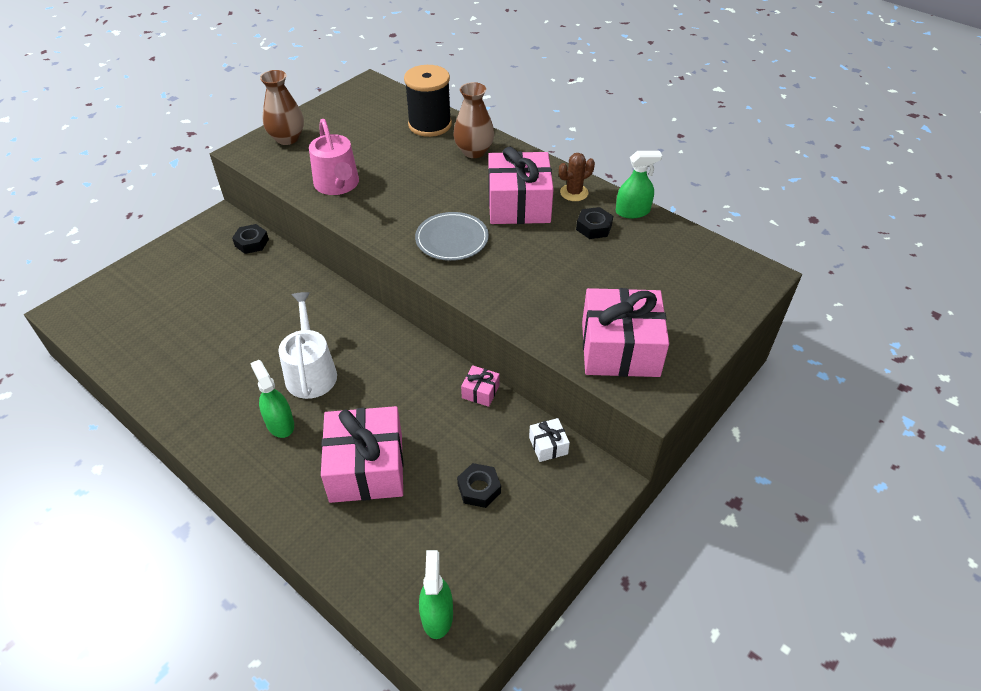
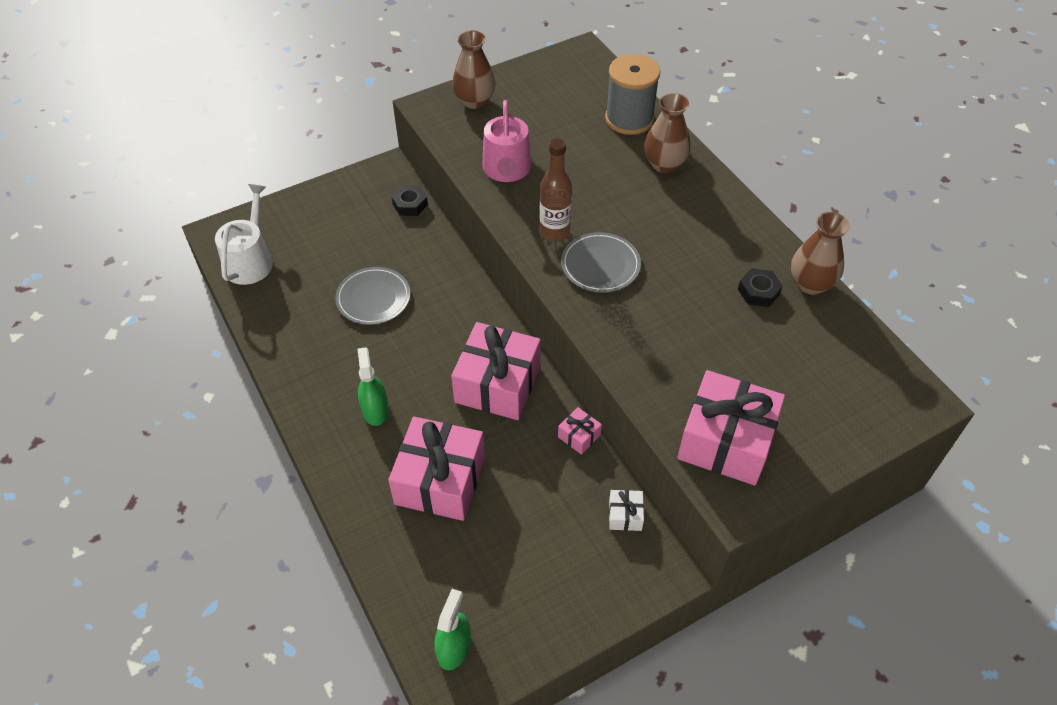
camera: 20 degrees right, 5 degrees up
white watering can [278,292,337,399] -> white watering can moved to [215,184,273,285]
black spool [404,65,452,137] -> grey spool [605,54,660,135]
black nut [457,463,501,508] -> none
pink gift [488,147,554,224] -> pink gift moved to [451,322,541,420]
brown cactus [559,153,595,201] -> none
green spray bottle [616,151,662,218] -> brown vase [791,212,850,295]
none -> grey plate [335,267,410,325]
none -> brown bottle [539,138,572,241]

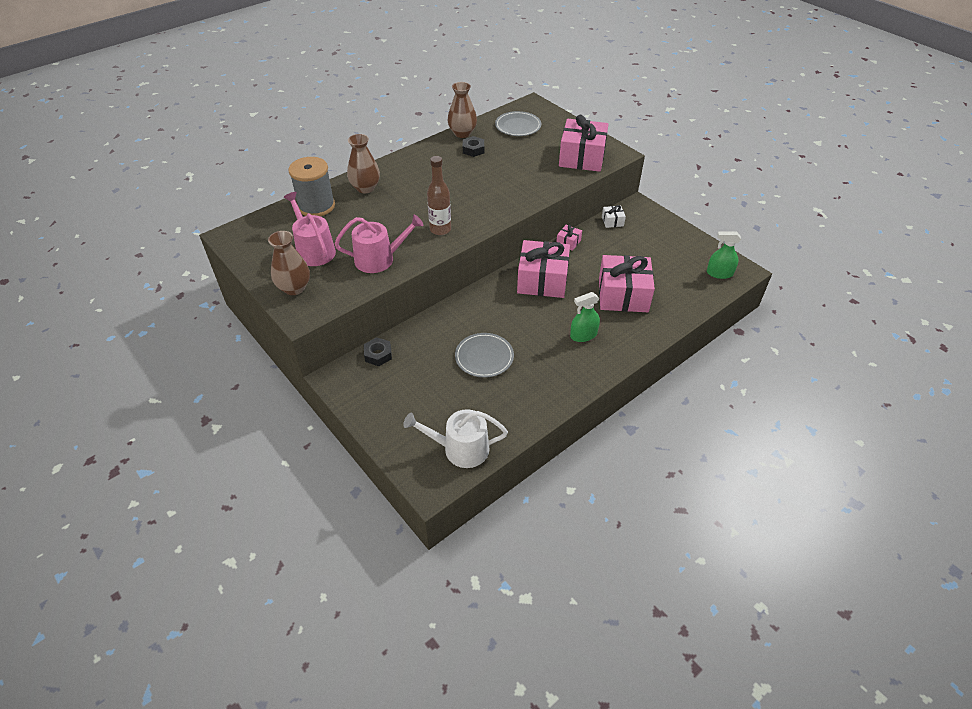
camera: 100 degrees left, 5 degrees down
grey plate [561,232,641,293] -> grey plate moved to [495,111,541,136]
none -> pink watering can [284,192,336,266]

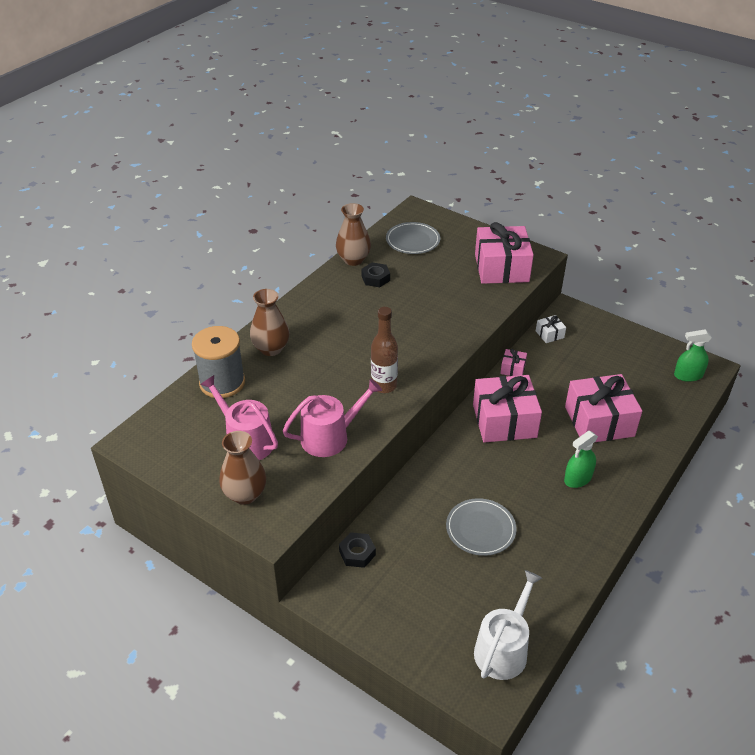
camera: 15 degrees left, 5 degrees down
white watering can [403,409,508,468] -> white watering can turned 135 degrees clockwise [474,570,542,680]

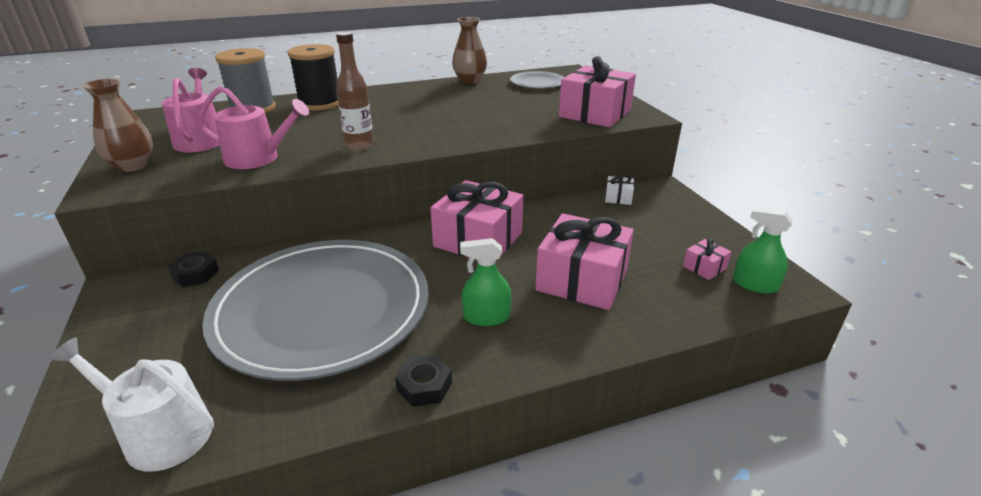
camera: 35 degrees right, 10 degrees down
brown vase [250,289,290,356] -> black spool [288,44,338,111]
black nut [361,262,390,287] -> black nut moved to [395,355,452,407]
grey plate [446,498,517,556] -> grey plate [202,240,429,381], size x2.33
white watering can [474,570,542,680] -> white watering can turned 135 degrees counterclockwise [49,338,214,472]
pink gift [500,349,527,376] -> pink gift moved to [683,238,731,280]

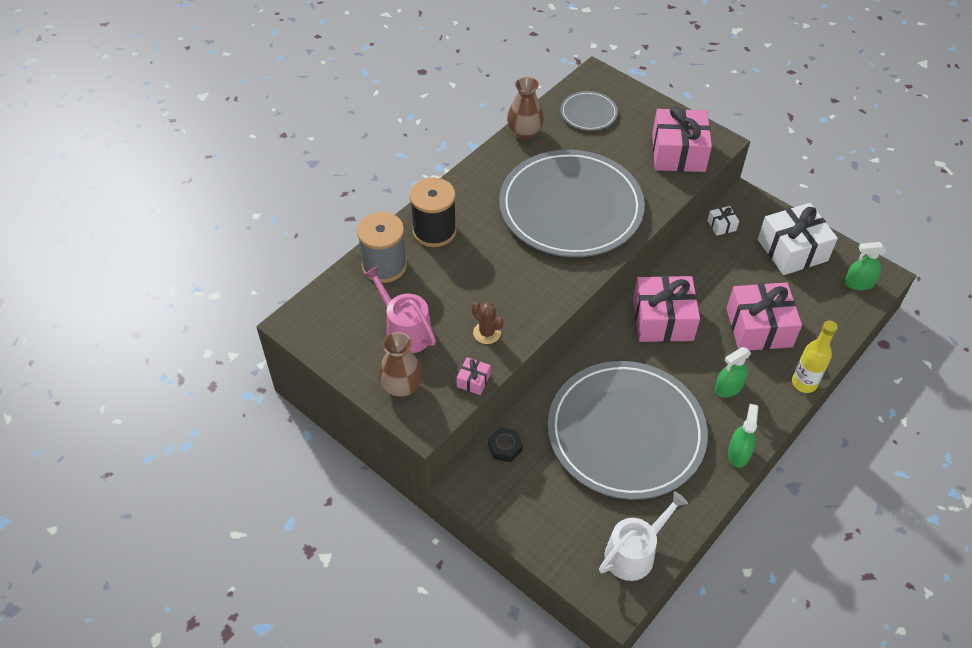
camera: 30 degrees left, 20 degrees up
white watering can [49,338,214,472] -> white watering can turned 150 degrees clockwise [599,491,688,581]
pink watering can [198,86,309,169] -> brown cactus [471,302,504,344]
brown bottle [336,32,374,150] -> none
black nut [395,355,452,407] -> green spray bottle [728,404,758,468]
pink gift [683,238,731,280] -> pink gift moved to [456,357,490,395]
none -> grey plate [499,150,645,257]
none -> white gift [758,203,838,275]
none -> yellow bottle [792,321,838,393]

